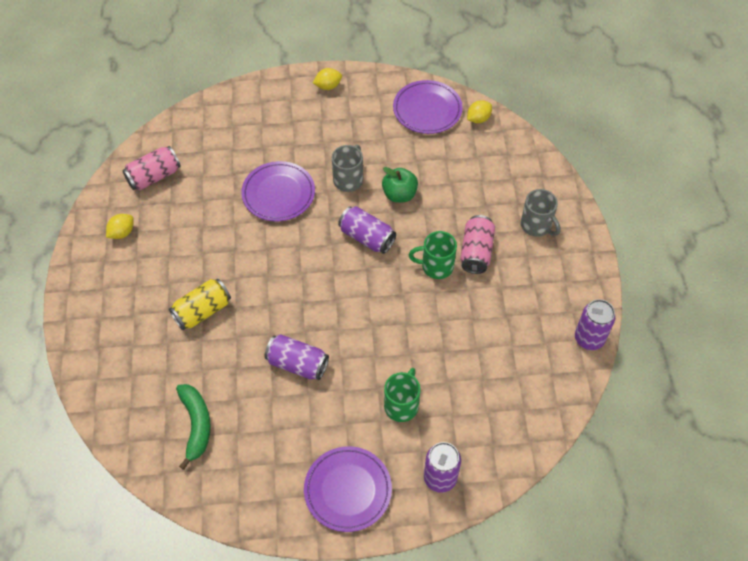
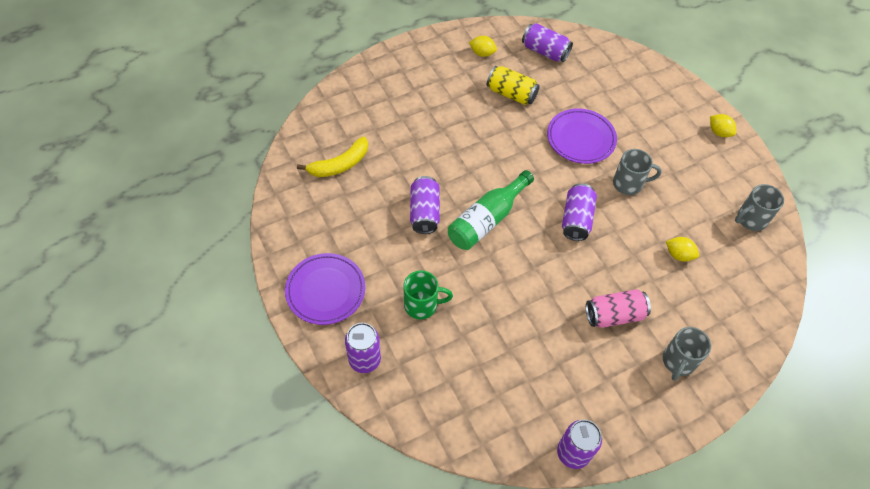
camera: 65 degrees right, 0 degrees up
pink can [122,146,181,190] -> purple can [522,23,573,62]
yellow can [169,279,231,330] -> yellow can moved to [487,66,540,105]
green banana [176,384,211,470] -> yellow banana [297,136,368,177]
green apple [382,167,418,203] -> none
purple plate [393,80,463,134] -> grey mug [735,184,784,231]
green mug [409,231,457,279] -> none
yellow lemon [467,100,492,123] -> yellow lemon moved to [666,237,699,262]
none -> green bottle [448,170,534,250]

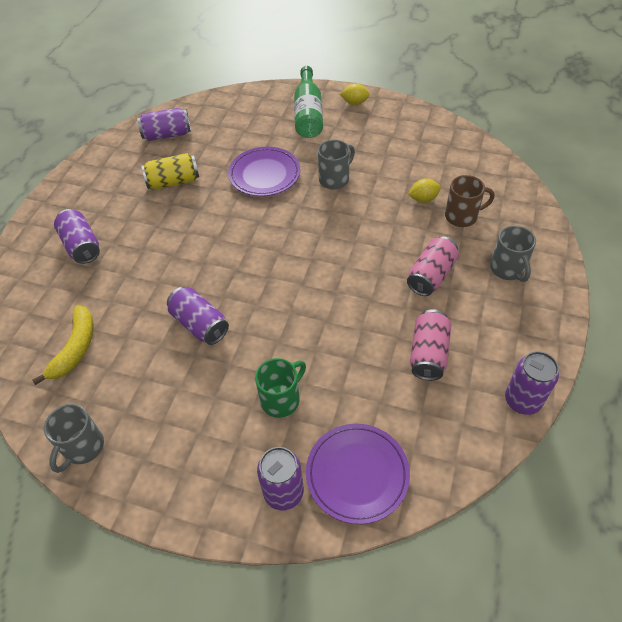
camera: 40 degrees left, 5 degrees down
purple plate [285,253,366,325] -> purple plate moved to [306,424,410,524]
green bottle [448,170,534,250] -> green bottle moved to [294,66,323,138]
yellow lemon [469,36,497,57] -> none
purple can [562,183,597,241] -> purple can moved to [54,209,100,264]
grey mug [735,184,784,231] -> grey mug moved to [44,404,104,473]
none -> pink can [410,309,451,381]
none -> brown mug [445,175,495,227]

